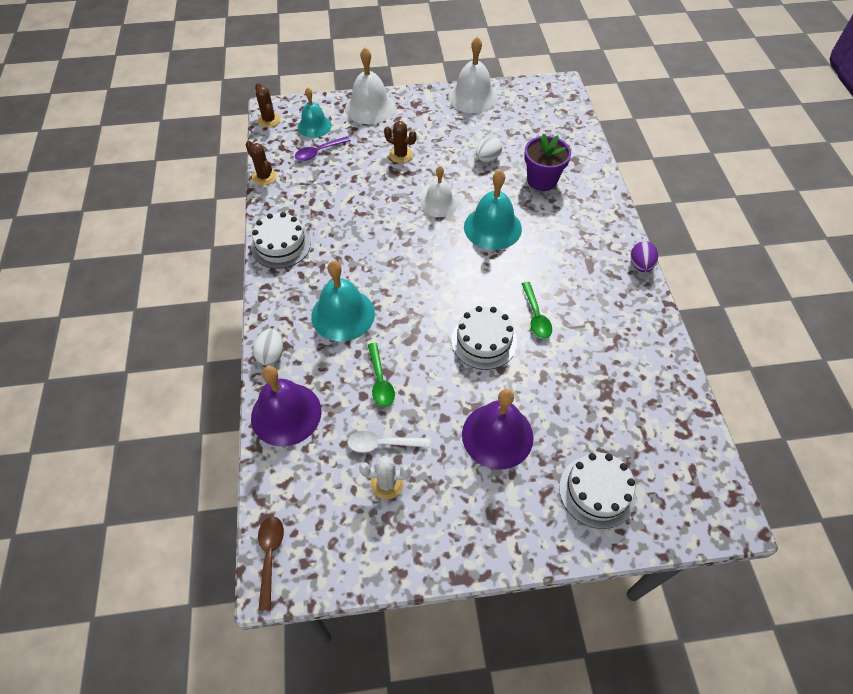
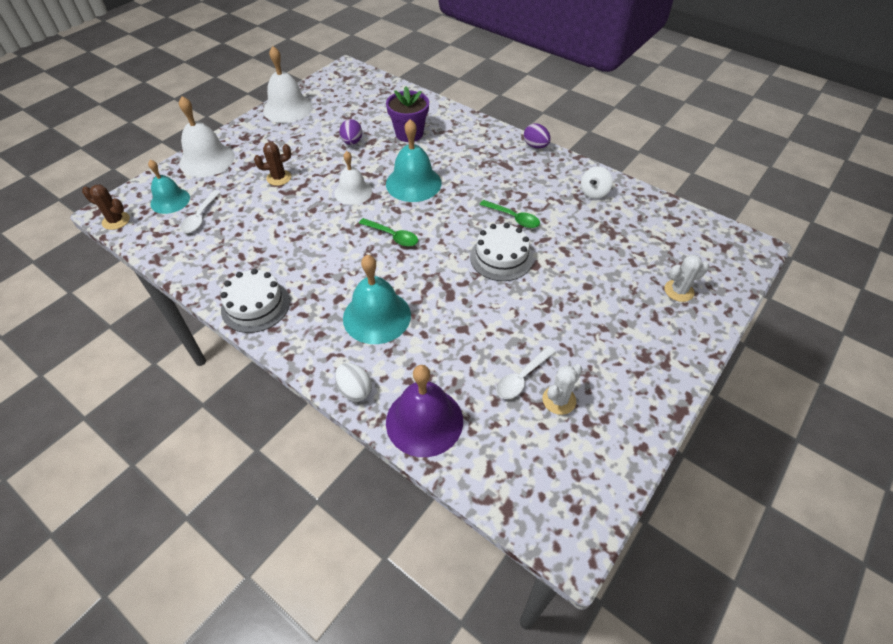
camera: 45 degrees left, 5 degrees down
brown cactus [246,141,276,185] -> none
brown spoon [258,516,284,610] -> none
purple spoon [295,136,351,161] -> white spoon [180,190,221,233]
green spoon [368,343,395,407] -> green spoon moved to [359,218,418,247]
purple bell [462,389,534,469] -> none
white egg [476,136,502,162] -> purple egg [339,119,362,145]
white cake [559,453,636,529] -> white cactus [664,255,709,302]
none -> white spinning top [581,166,613,199]

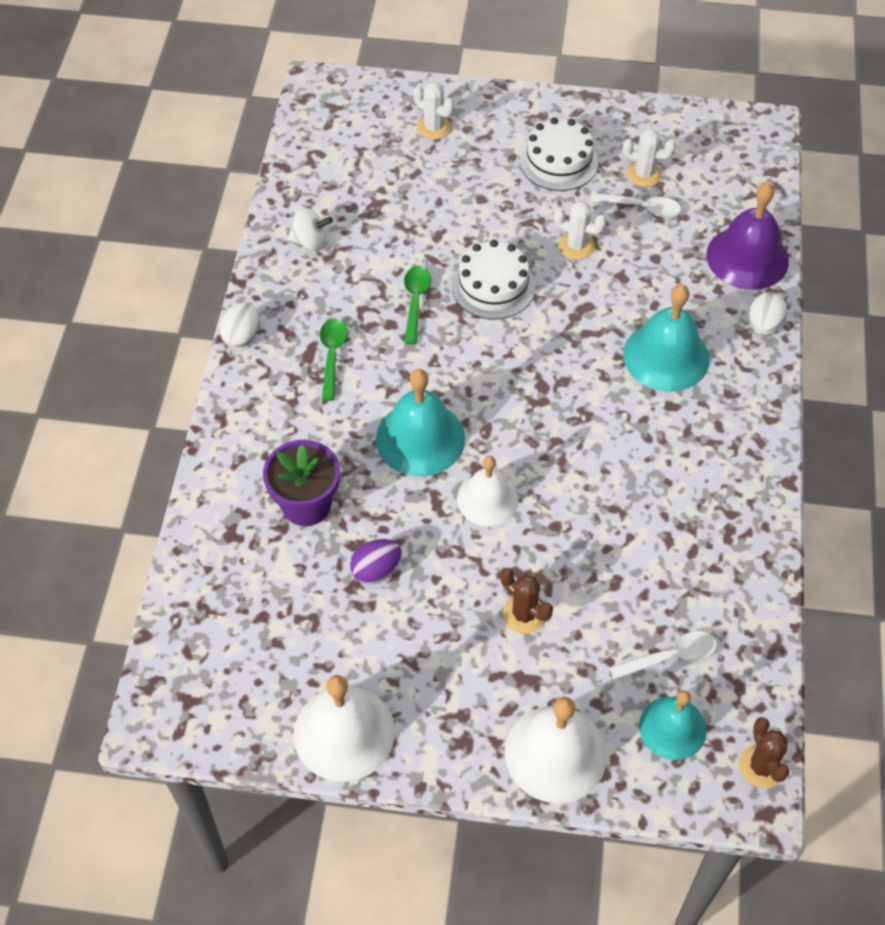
camera: 120 degrees left, 5 degrees up
white cake [220,269,290,333] -> white cake moved to [520,117,598,191]
green spoon [359,218,418,247] -> green spoon moved to [320,318,348,401]
purple egg [524,123,551,148] -> white egg [219,302,259,348]
none -> white cactus [554,201,607,260]

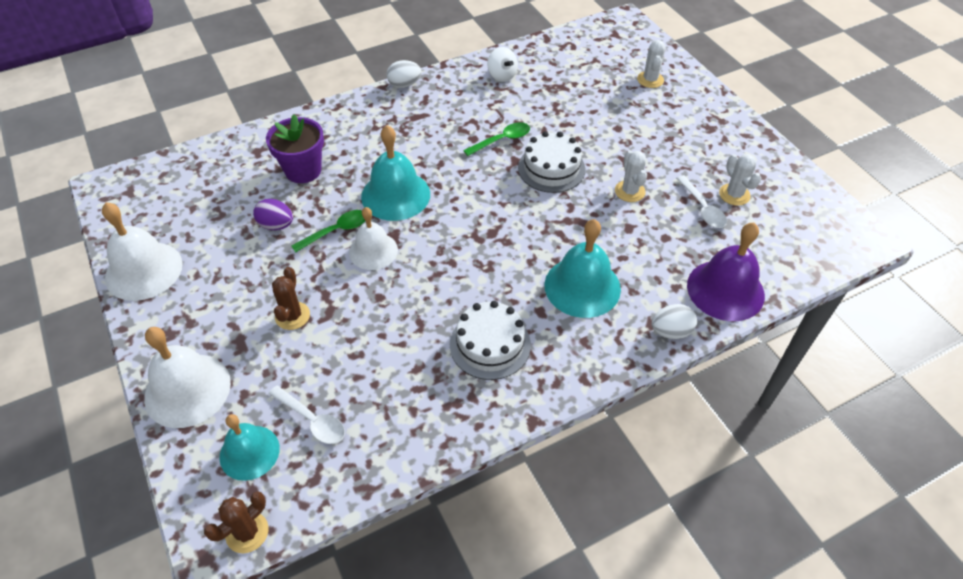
camera: 55 degrees right, 5 degrees down
green spoon [320,318,348,401] -> green spoon moved to [292,210,365,253]
white cake [520,117,598,191] -> white cake moved to [450,301,531,380]

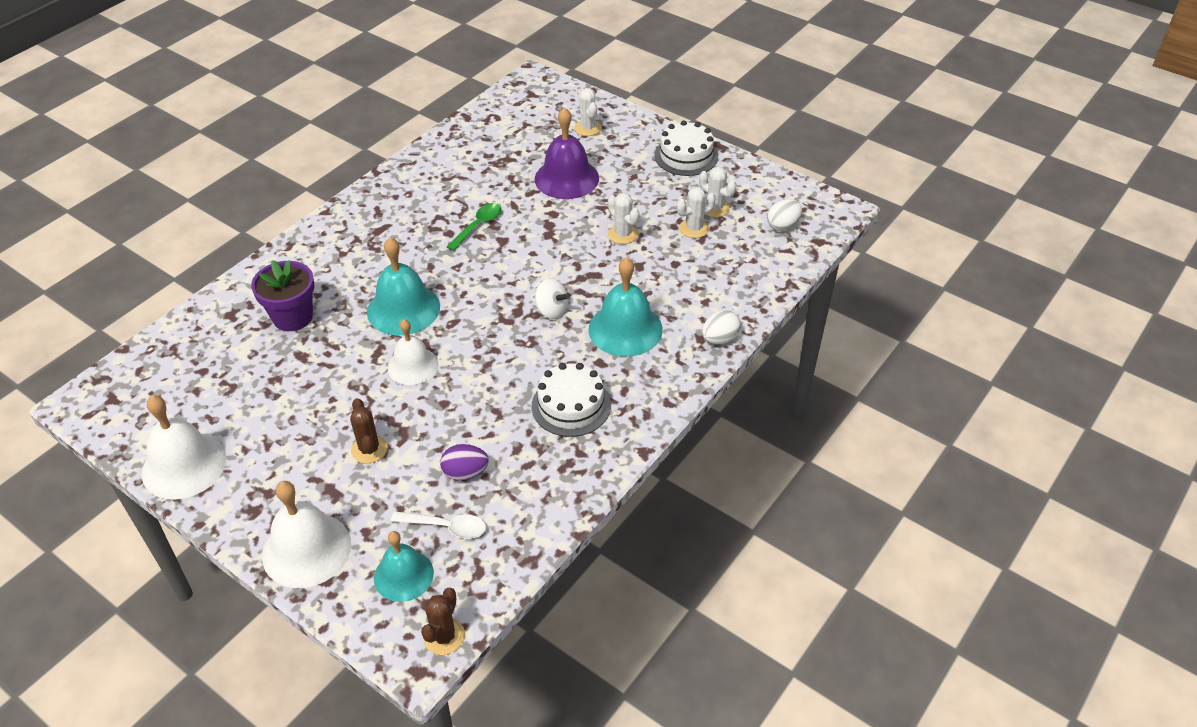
camera: 25 degrees left, 5 degrees down
purple egg [253,199,293,230] -> purple egg moved to [440,444,489,481]
green spoon [292,210,365,253] -> none
white egg [387,60,421,88] -> white egg moved to [767,199,802,231]
white spinning top [487,47,518,82] -> white spinning top moved to [535,279,570,319]
white cake [518,131,585,193] -> white cake moved to [654,120,718,176]
white spoon [676,175,727,228] -> white cactus [677,187,715,238]
purple bell [687,223,765,321] -> purple bell moved to [535,107,599,199]

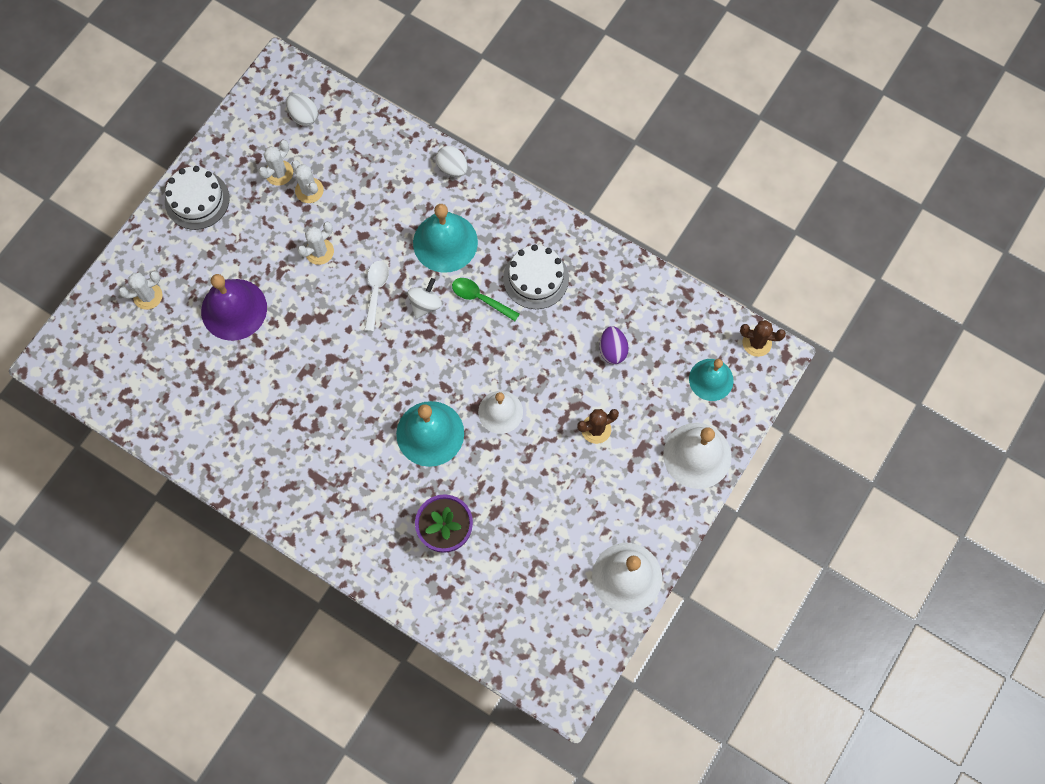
camera: 95 degrees left, 25 degrees up
white spoon [391,512,486,539] -> white spoon moved to [365,261,389,331]
green spoon [447,203,501,251] -> green spoon moved to [452,278,519,321]

